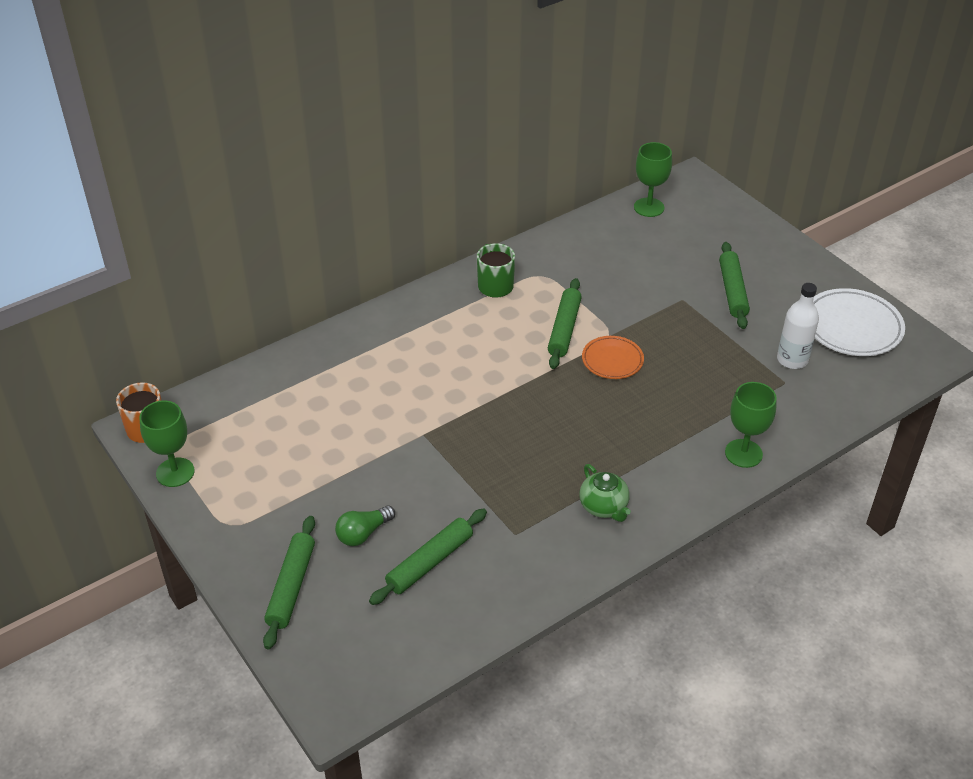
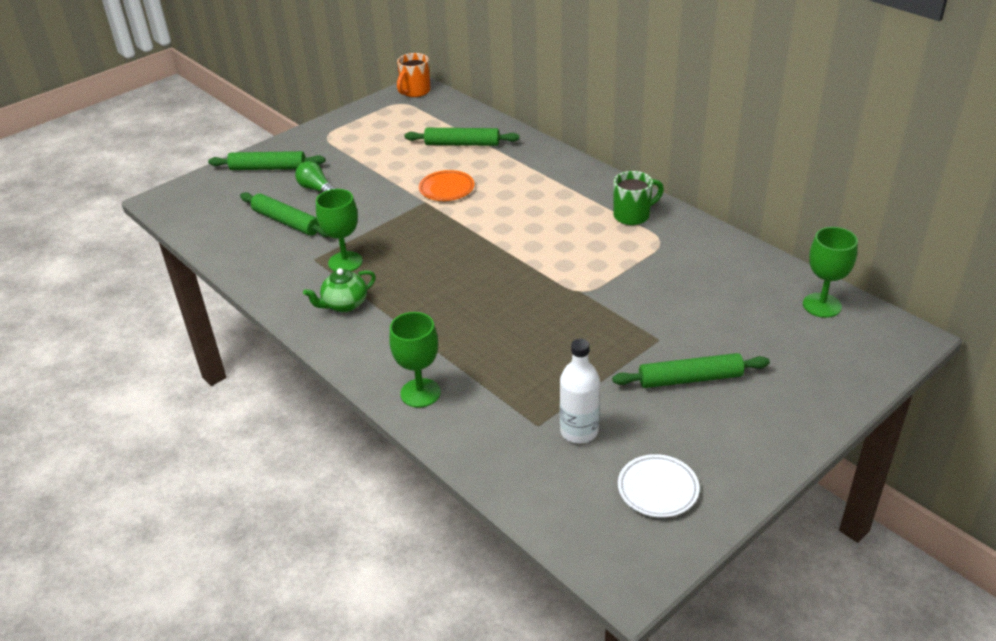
camera: 85 degrees right, 5 degrees down
green goblet [139,401,195,487] -> green goblet moved to [316,189,363,271]
green rolling pin [548,278,582,369] -> green rolling pin moved to [405,128,520,146]
orange plate [582,336,644,379] -> orange plate moved to [419,170,475,201]
white plate [813,288,905,356] -> white plate [618,454,699,518], size x0.61

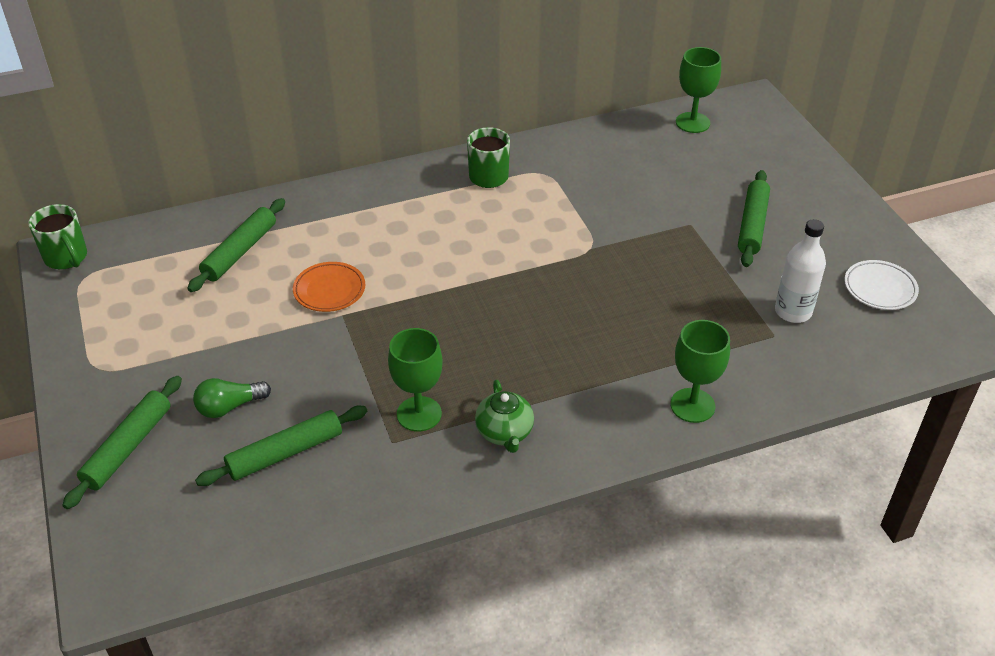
camera: 70 degrees left, 5 degrees up
orange mug [397,53,430,97] -> green mug [28,204,87,269]

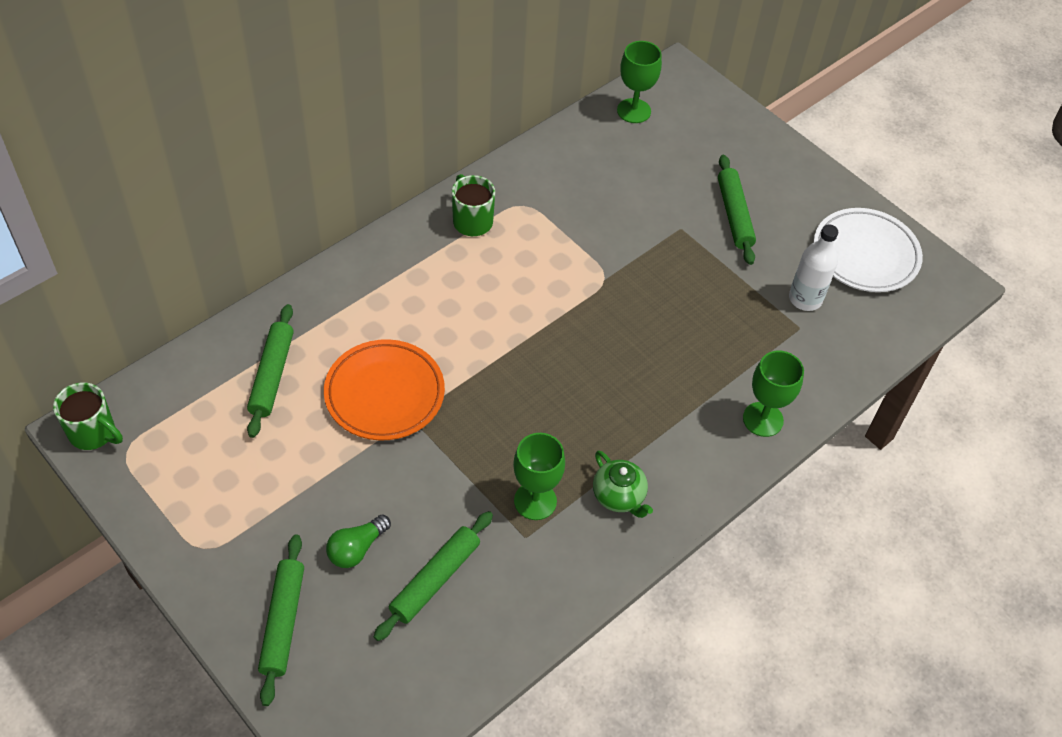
camera: 25 degrees left, 10 degrees up
orange plate [293,262,365,312] -> orange plate [324,339,445,441], size x1.65
white plate [844,260,919,310] -> white plate [814,208,923,292], size x1.65

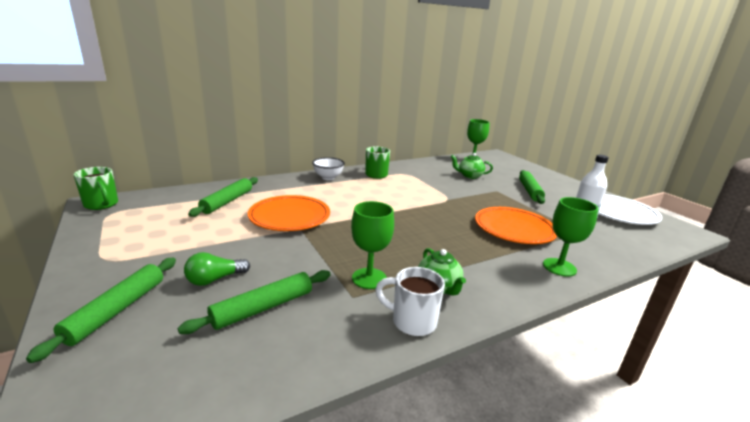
camera: 15 degrees right, 30 degrees down
none -> white bowl [312,157,345,180]
none -> white mug [375,267,445,336]
none -> green teapot [451,153,493,179]
none -> orange plate [475,207,557,244]

